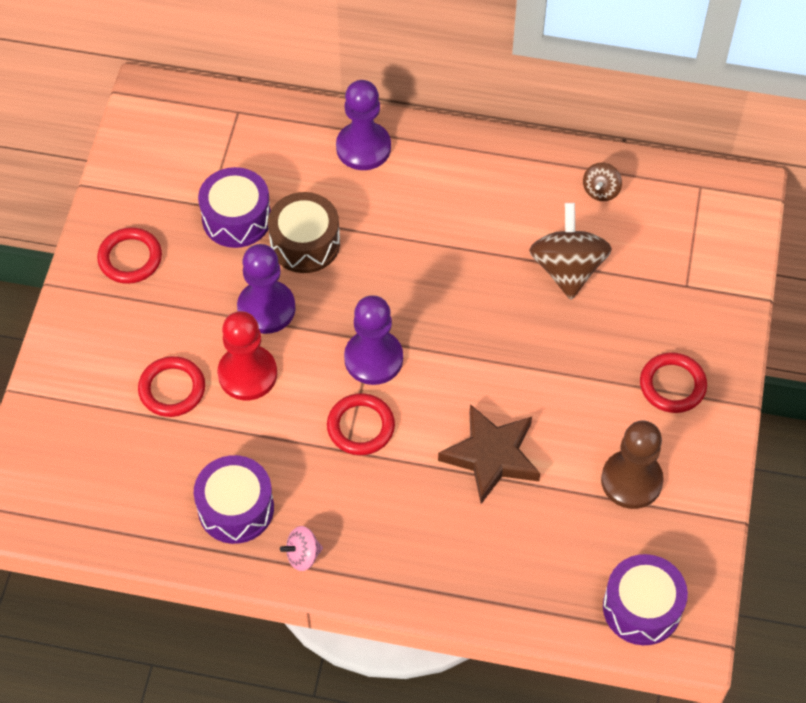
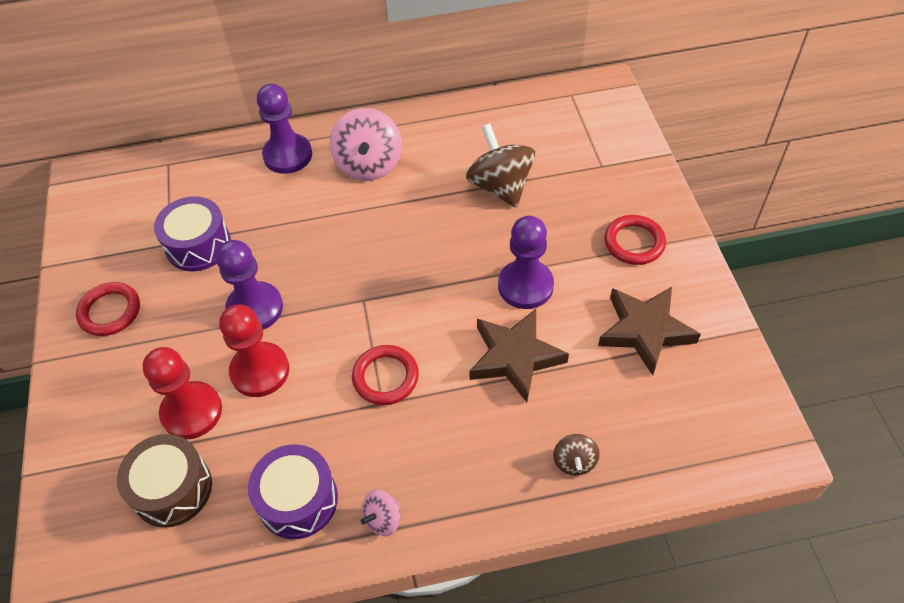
camera: 20 degrees left, 5 degrees down
red ring [138,356,205,417] -> red pawn [143,347,222,439]
brown drum [268,192,340,273] -> brown drum moved to [117,434,212,528]
purple pawn [344,295,403,385] -> purple pawn moved to [498,216,554,309]
brown spinning top [583,163,622,201] -> brown spinning top moved to [553,434,600,476]
brown pawn [601,421,664,509] -> brown star [598,287,701,376]
purple drum [603,554,688,645] -> none
none -> pink spinning top [330,108,402,181]

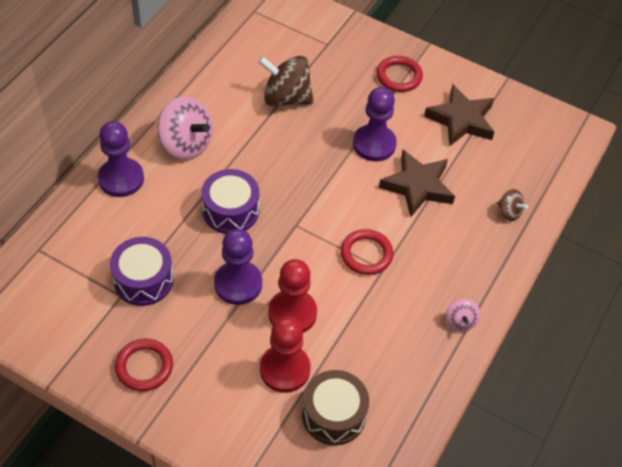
camera: 55 degrees left, 0 degrees up
purple drum [248,444,338,539] -> purple drum moved to [201,169,259,234]

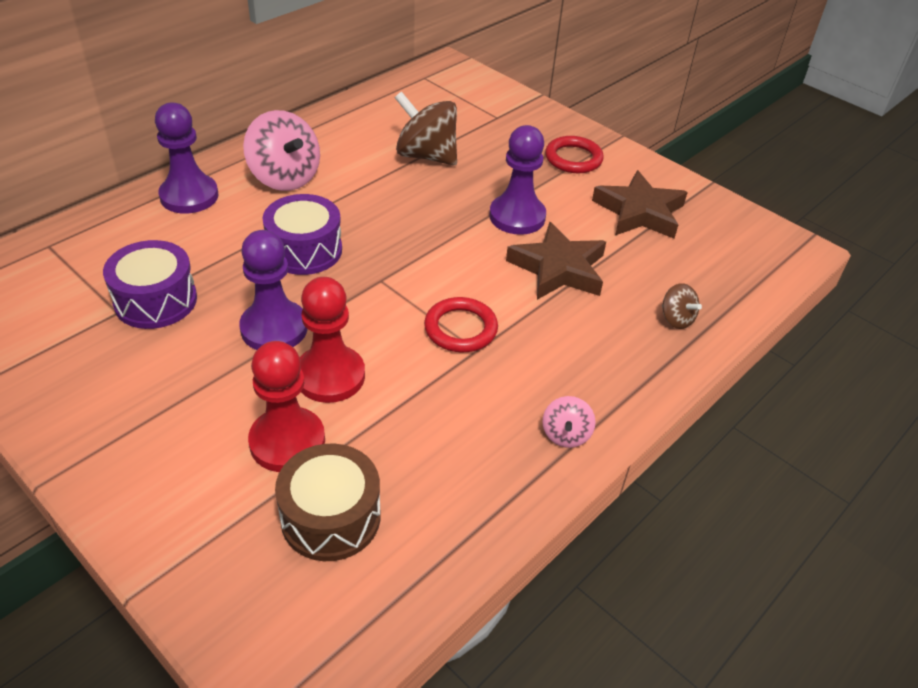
camera: 15 degrees right, 10 degrees down
red ring [115,339,173,391] -> none

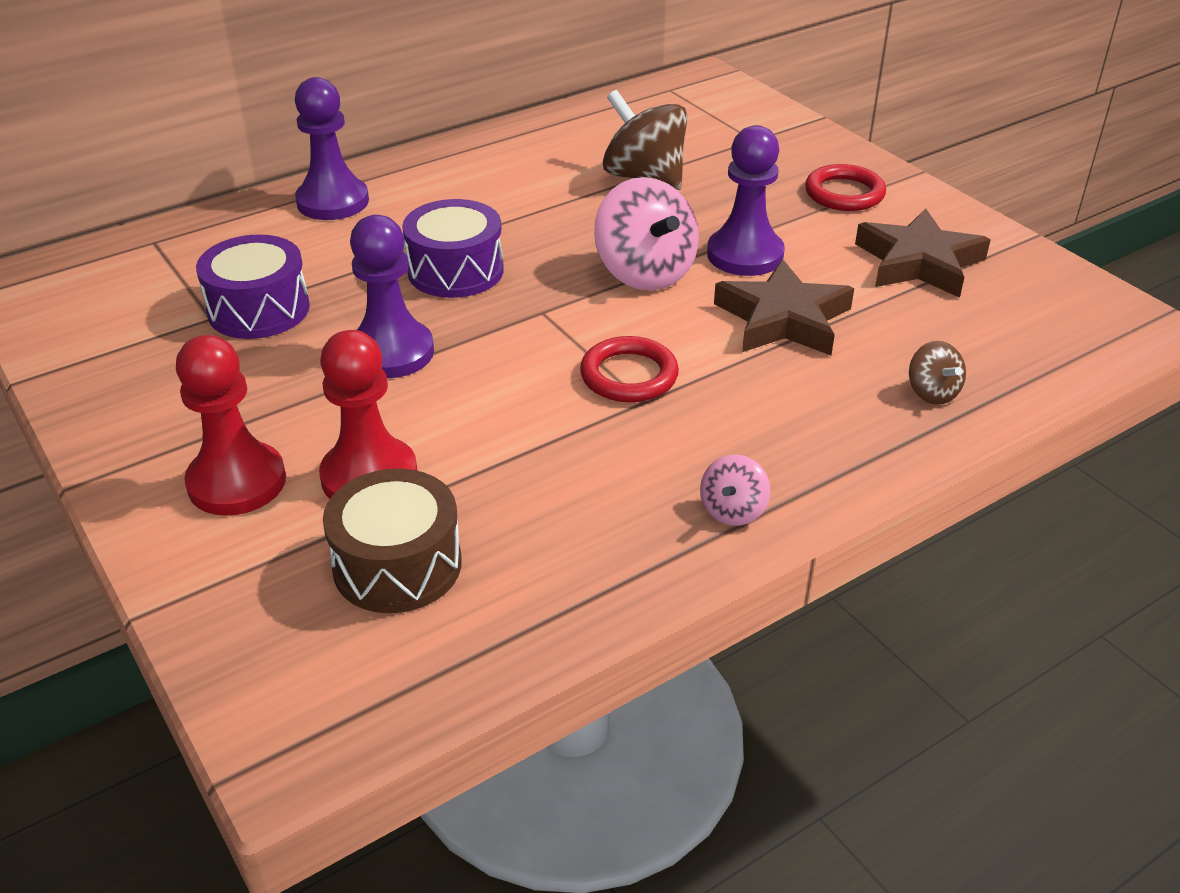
camera: 15 degrees right, 5 degrees down
pink spinning top [243,110,320,191] -> pink spinning top moved to [594,177,699,291]
red pawn [300,277,365,403] -> red pawn moved to [176,335,286,516]

